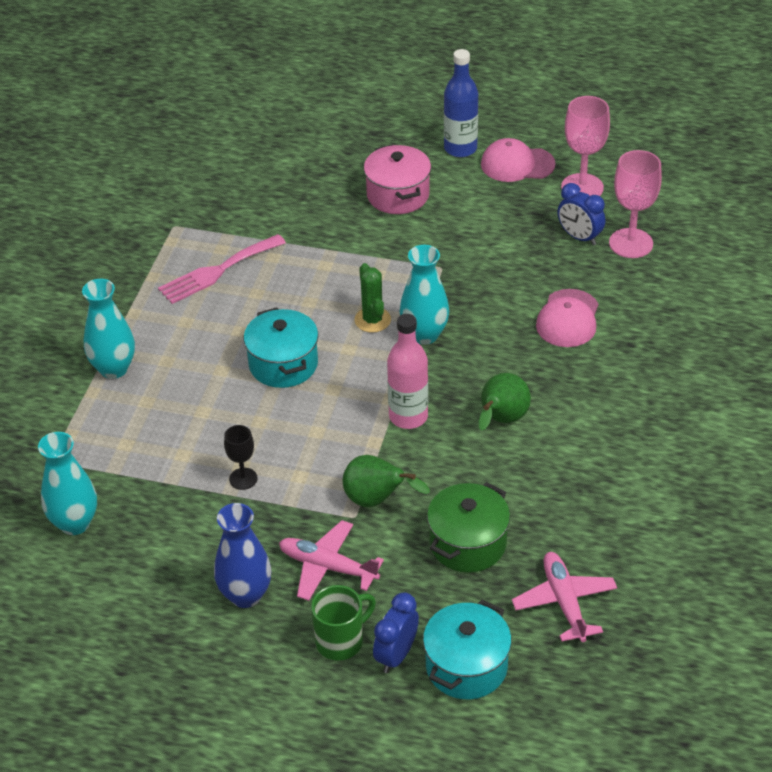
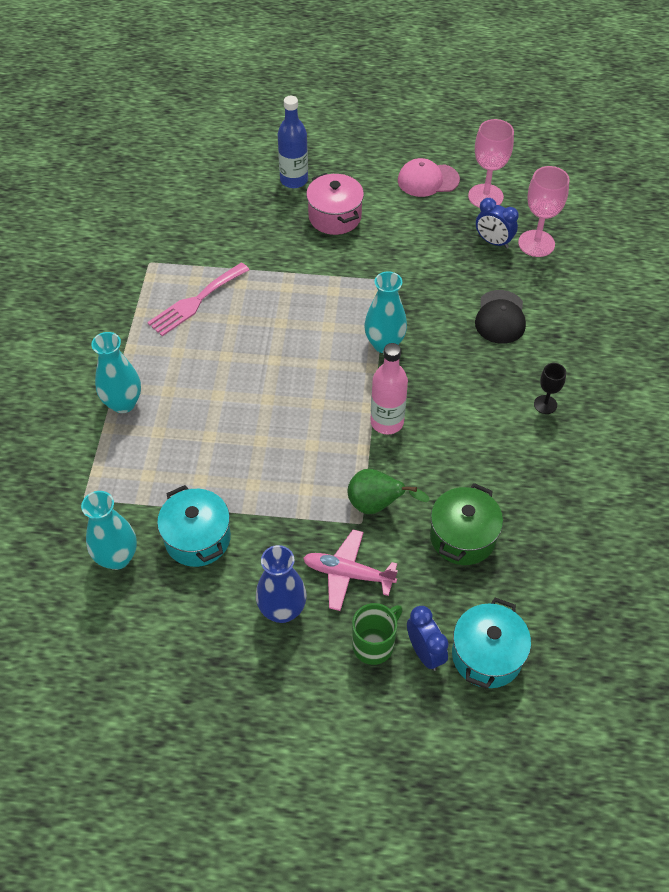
camera: 10 degrees left, 10 degrees up
black goblet [224,425,258,490] -> black goblet moved to [534,363,566,414]
turquoise pot [244,308,318,388] -> turquoise pot moved to [157,485,231,567]
green cactus [355,263,391,333] -> none
blue clock [373,592,419,673] -> blue clock turned 135 degrees clockwise [407,606,449,671]
blue bottle [444,49,478,157] -> blue bottle moved to [278,96,308,188]
green pear [479,373,531,431] -> none
pink plane [512,552,617,642] -> none
pink cap [536,289,598,347] -> black cap [475,290,526,344]

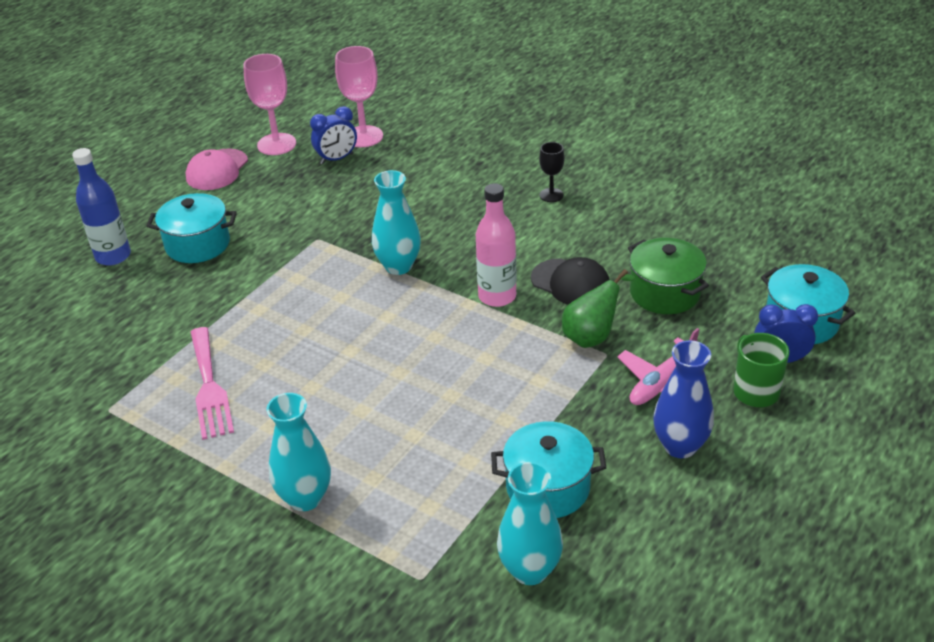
camera: 60 degrees left, 15 degrees down
pink pot [306,173,364,235] -> turquoise pot [146,193,237,263]
black cap [475,290,526,344] -> black cap moved to [531,257,610,305]

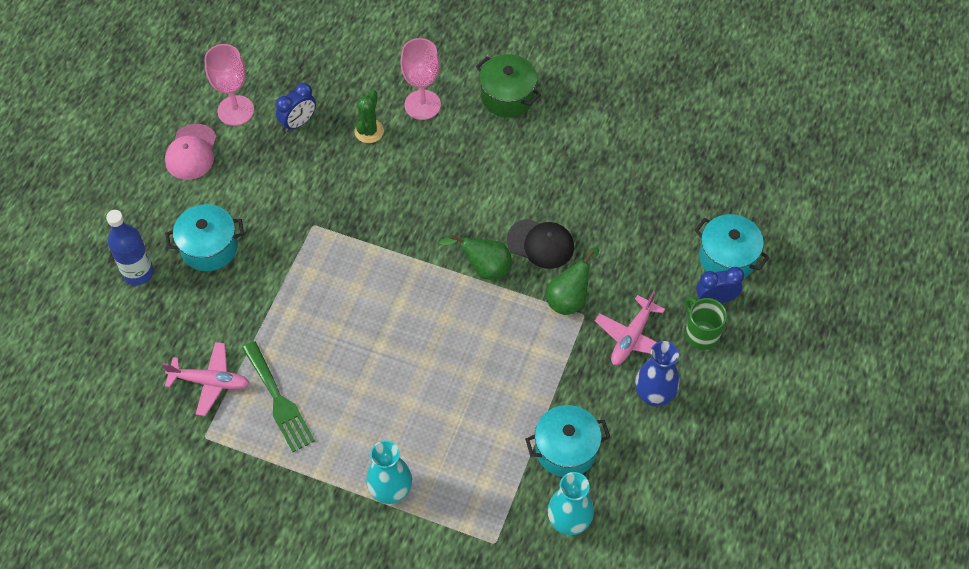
camera: 15 degrees left, 20 degrees up
pink fork [190,327,234,440] -> green fork [242,341,315,452]
pink goblet [335,46,383,147] -> pink goblet moved to [400,38,441,120]
turquoise vase [372,170,421,275] -> none
pink bottle [476,183,517,307] -> green pear [439,235,512,280]
black goblet [539,142,564,202] -> none
green pot [628,238,709,314] -> green pot moved to [476,54,541,117]
none -> pink plane [162,342,250,416]
none -> green cactus [355,89,384,143]

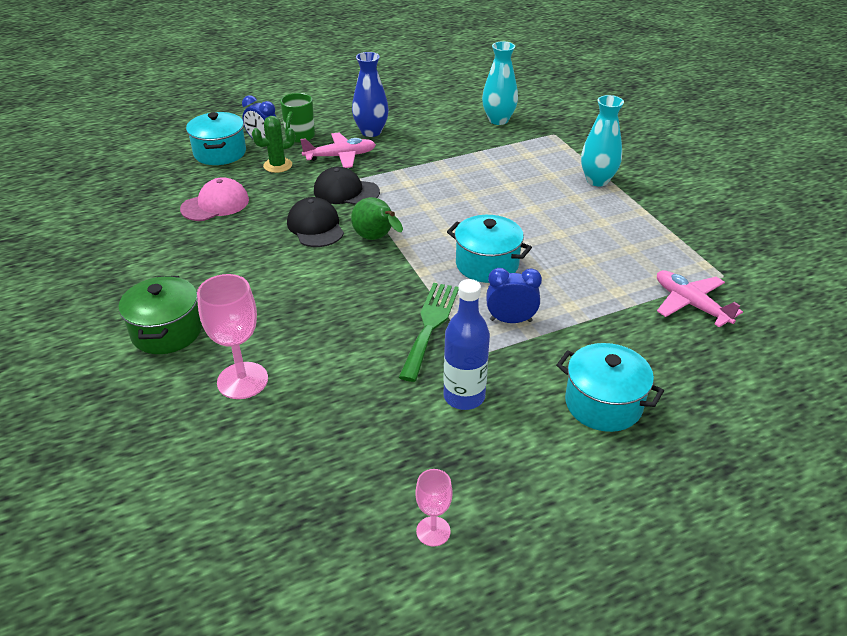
camera: 135 degrees left, 20 degrees down
blue bottle [106,210,154,285] -> blue bottle moved to [443,279,490,410]
pink cap [165,124,217,180] -> pink cap moved to [180,177,249,221]
pink goblet [204,44,254,126] -> pink goblet [415,469,453,547], size x0.57
green fork [242,341,315,452] -> green fork moved to [399,283,458,382]
blue clock [276,83,316,132] -> blue clock moved to [486,268,542,323]
green cactus [355,89,384,143] -> green cactus moved to [252,116,295,173]
turquoise pot [525,405,610,477] -> turquoise pot moved to [447,215,532,283]
green pear [546,247,599,315] -> black cap [314,167,380,205]

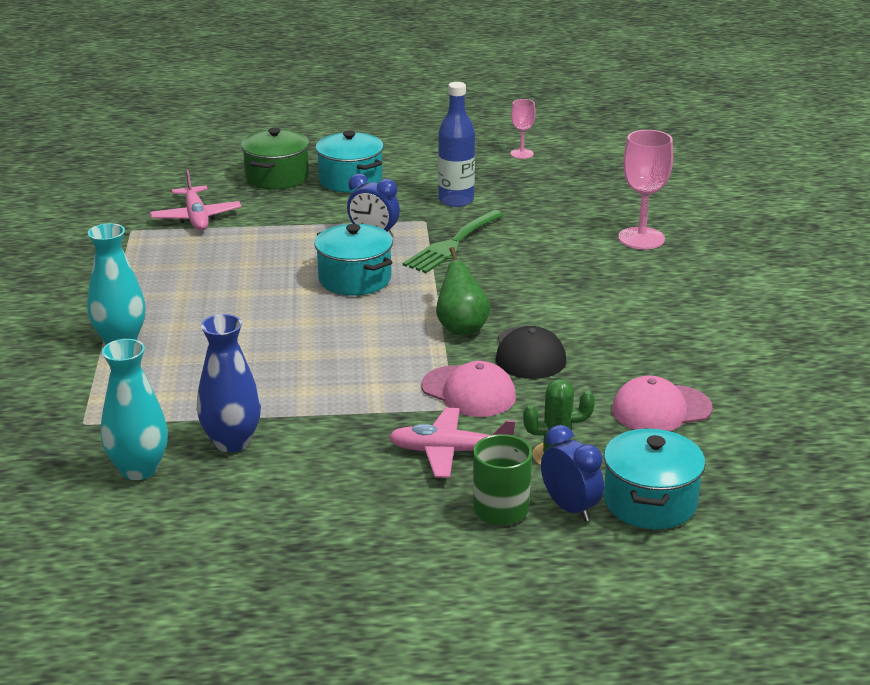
camera: 160 degrees left, 10 degrees down
green pot [119,276,202,354] -> green pot moved to [241,128,309,189]
black cap [314,167,380,205] -> pink cap [421,361,516,417]
blue vase [352,52,389,137] -> blue vase moved to [197,314,261,452]

